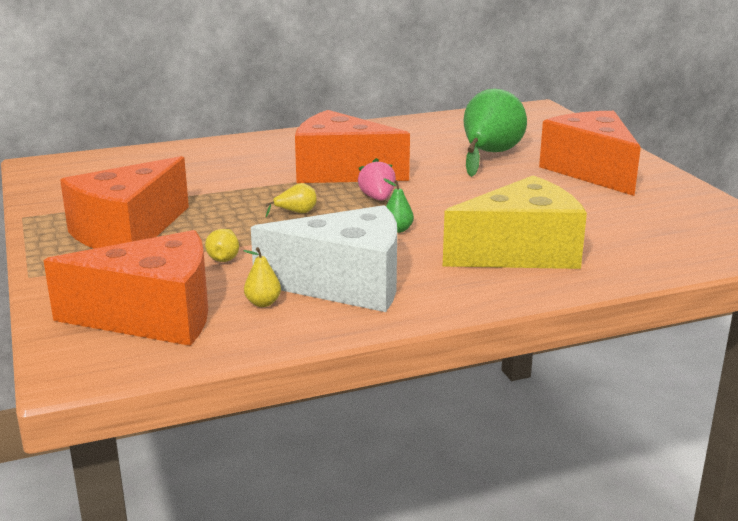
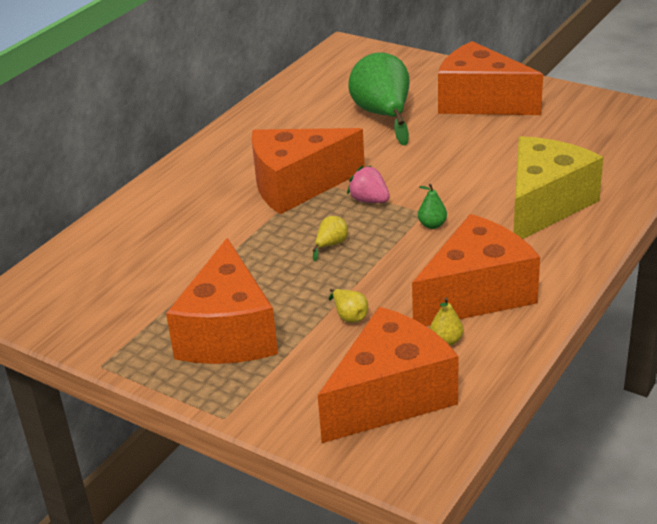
camera: 35 degrees left, 10 degrees up
white cheese [251,205,397,312] -> orange cheese [412,214,540,326]

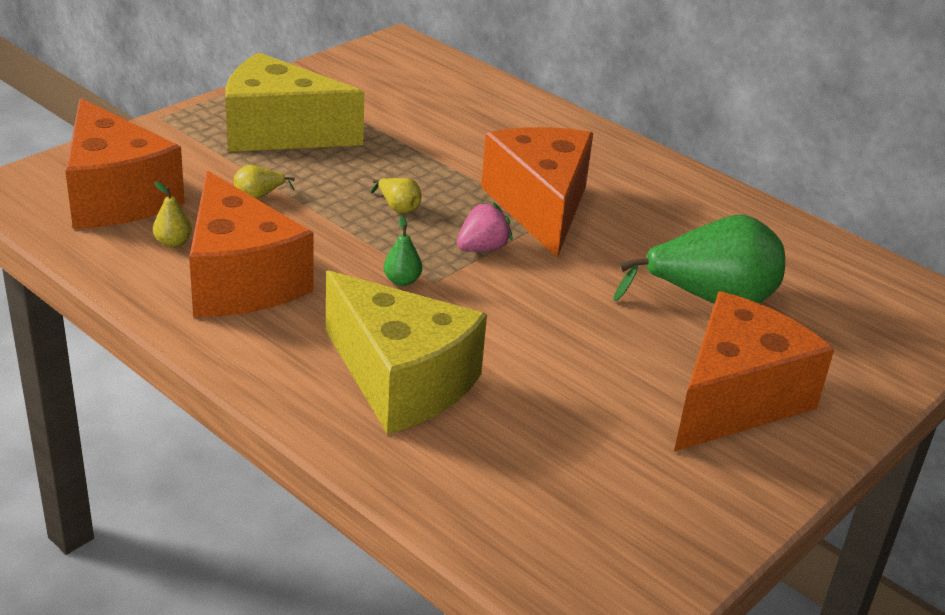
camera: 95 degrees right, 0 degrees up
orange cheese [166,238,278,364] -> yellow cheese [225,52,365,152]

